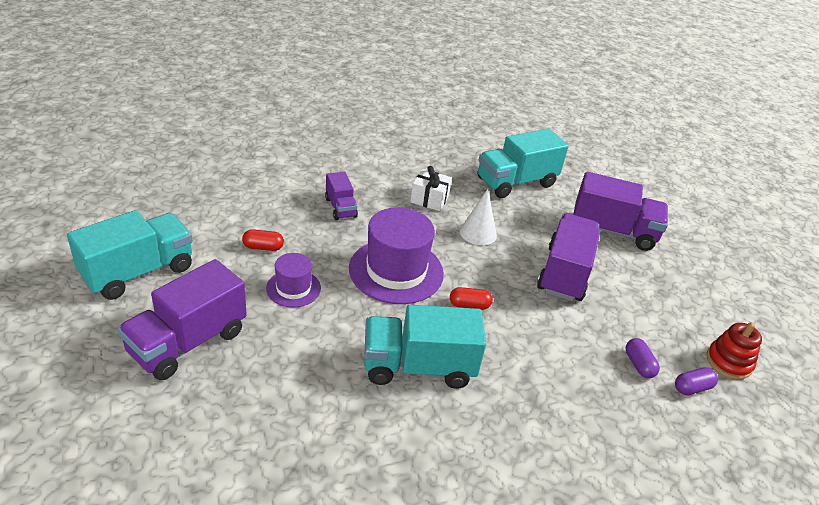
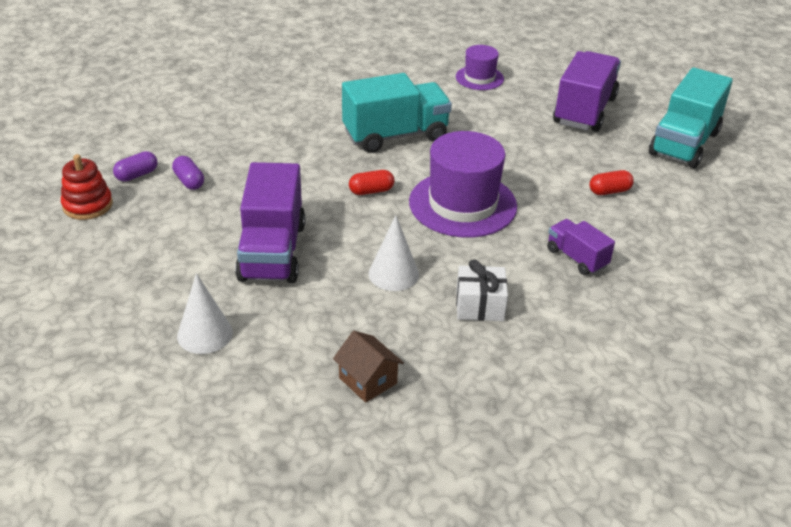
camera: 165 degrees right, 0 degrees up
purple hat [266,253,321,308] -> purple hat moved to [456,45,504,90]
turquoise truck [478,128,569,198] -> brown house [333,331,404,403]
purple truck [573,172,668,251] -> white cone [177,273,233,354]

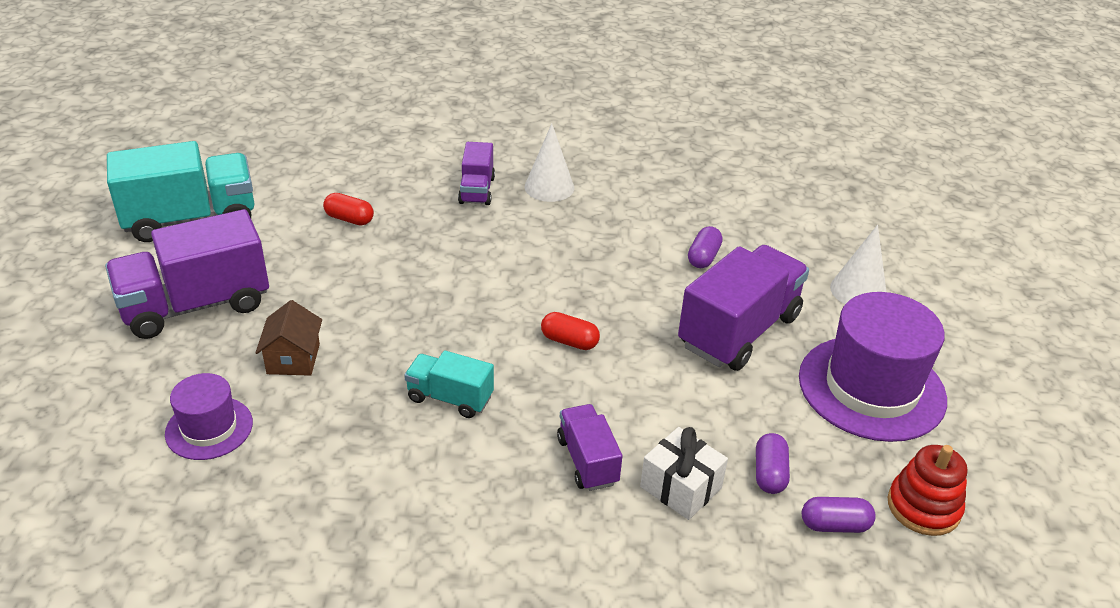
camera: 140 degrees left, 0 degrees up
brown house [333,331,404,403] -> brown house moved to [255,300,322,376]
turquoise truck [342,73,452,153] -> turquoise truck [404,350,494,418], size x0.54
white cone [368,215,419,291] -> white cone moved to [525,123,574,202]
purple hat [409,131,517,238] -> purple hat moved to [799,292,947,442]
white gift [456,259,508,321] -> white gift moved to [640,427,728,520]
none -> purple truck [557,404,622,491]
none -> purple capsule [688,226,723,268]

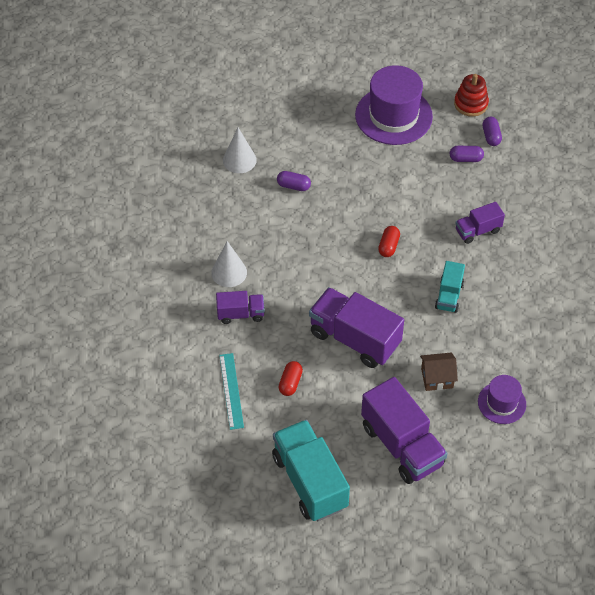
camera: 95 degrees left, 15 degrees up
white gift [640,427,728,520] -> none
purple truck [678,245,809,371] -> purple truck moved to [309,287,404,368]
white cone [830,225,886,304] -> white cone moved to [223,128,257,173]
none -> turquoise ruler [219,353,244,430]

